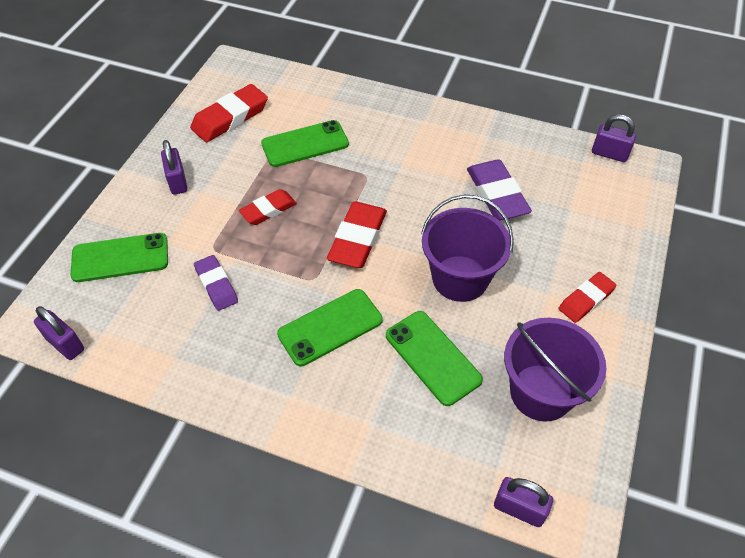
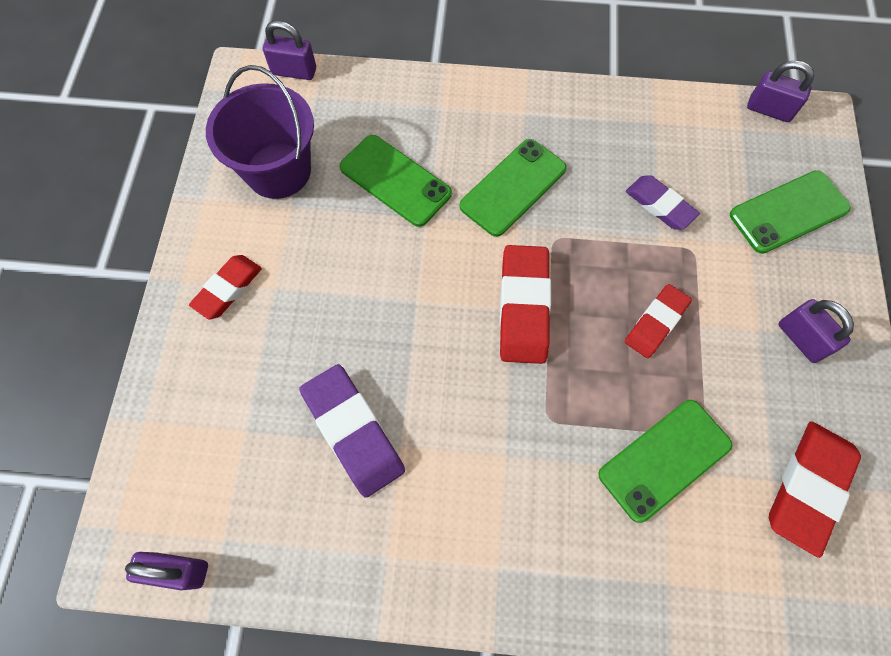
camera: 165 degrees right, 15 degrees up
purple bucket [421,195,514,302] -> none

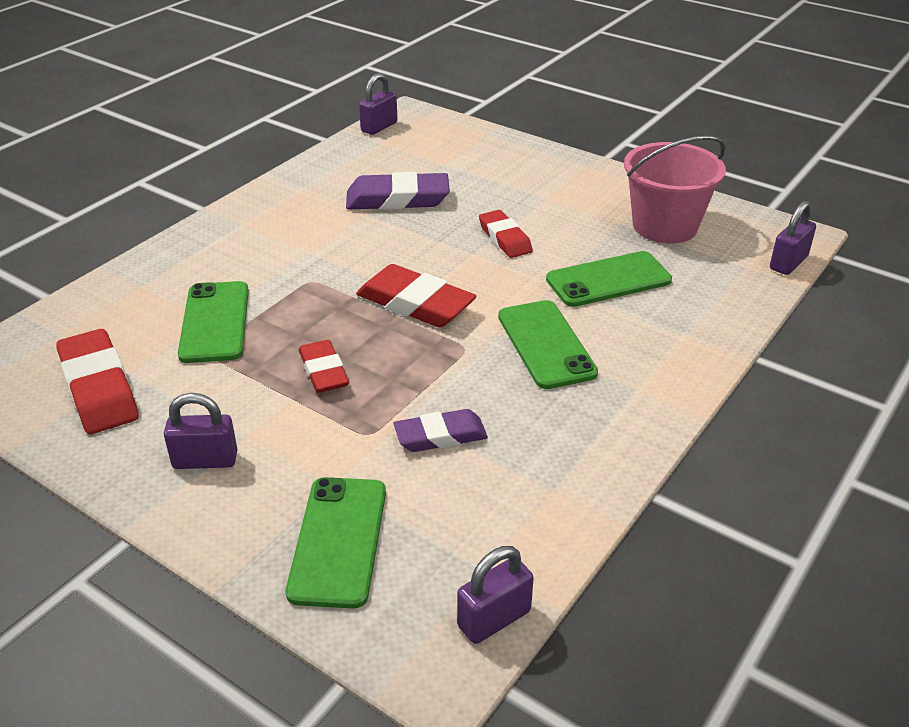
camera: 120 degrees right, 30 degrees down
red eraser [189,255,262,319] -> red eraser moved to [479,210,533,258]
purple bucket [206,65,314,199] -> pink bucket [624,136,726,244]

